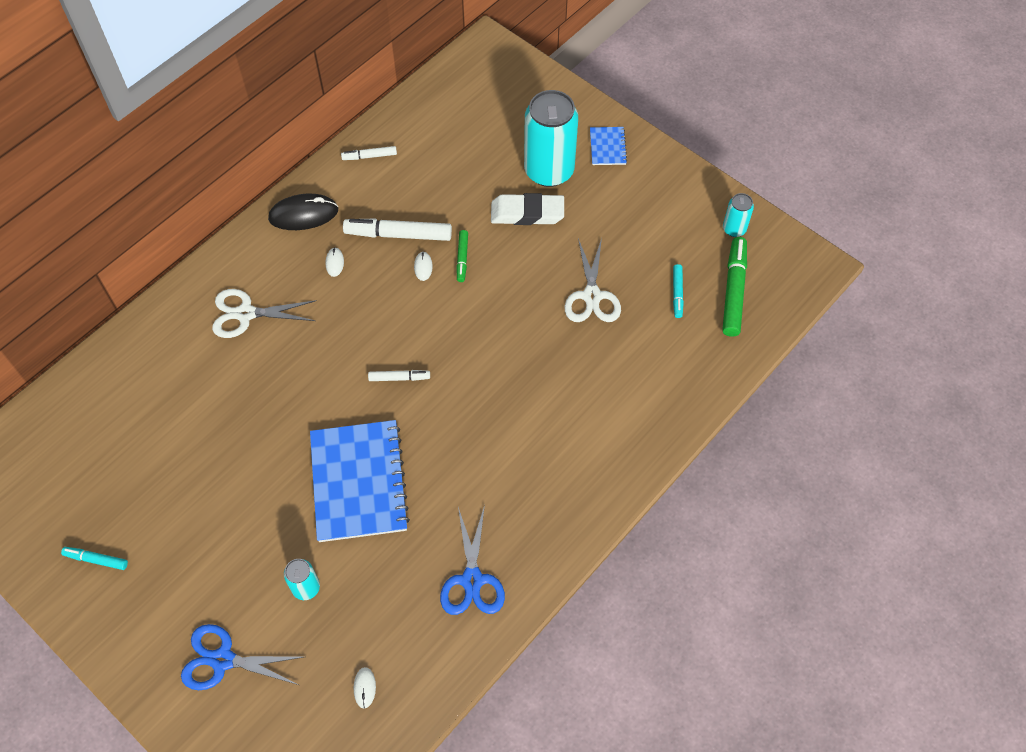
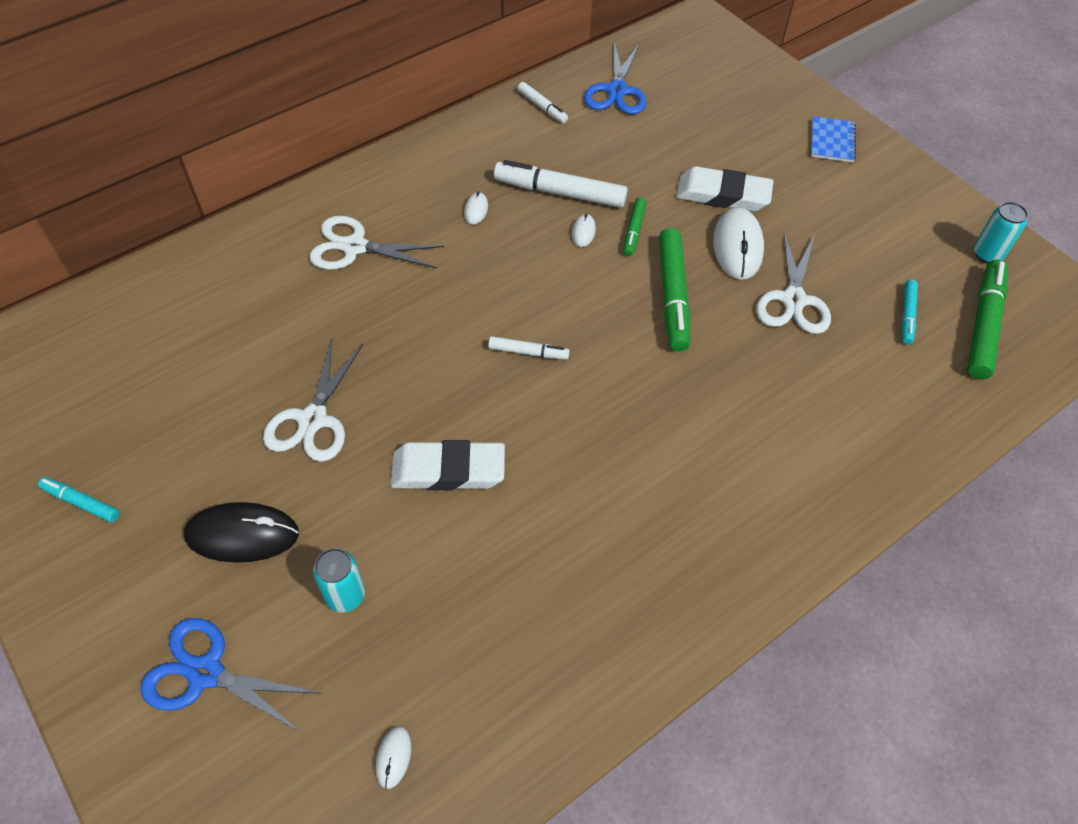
camera: 10 degrees right, 5 degrees down
black mouse [268,194,338,230] -> black mouse moved to [184,502,299,563]
blue notebook [310,420,410,542] -> white eraser [390,440,505,490]
white marker [341,146,397,160] -> white marker turned 135 degrees counterclockwise [518,82,568,123]
blue scissors [440,505,505,615] -> blue scissors moved to [584,42,647,114]
turquoise can [524,90,578,187] -> none
none -> white scissors [263,340,363,462]
none -> green marker [659,228,690,352]
none -> white mouse [713,207,764,280]

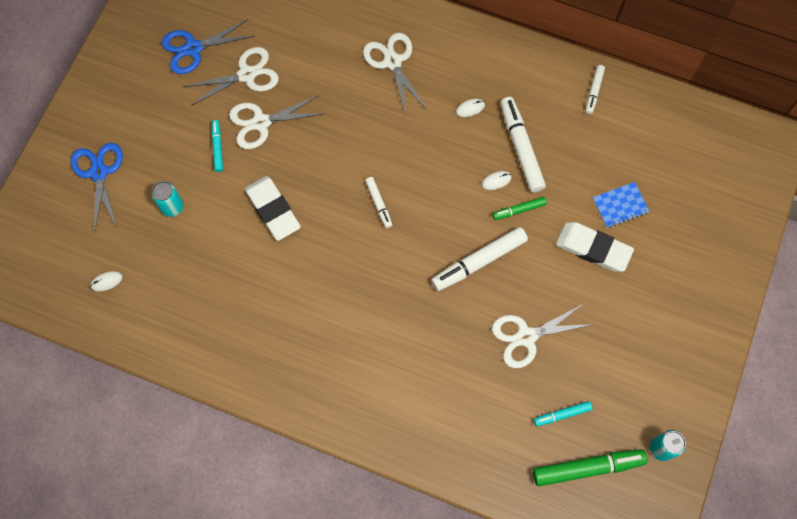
camera: 60 degrees right, 15 degrees up
turquoise marker [38,477,120,522] -> turquoise marker moved to [211,120,223,172]
black mouse [184,502,299,563] -> none
blue scissors [584,42,647,114] -> blue scissors moved to [162,19,255,74]
green marker [659,228,690,352] -> white marker [431,227,528,291]
white eraser [676,166,773,211] -> white eraser turned 45 degrees counterclockwise [556,222,634,272]
white mouse [713,207,764,280] -> none
blue notebook [811,116,856,162] -> blue notebook moved to [593,182,650,228]
none -> white scissors [184,47,279,106]

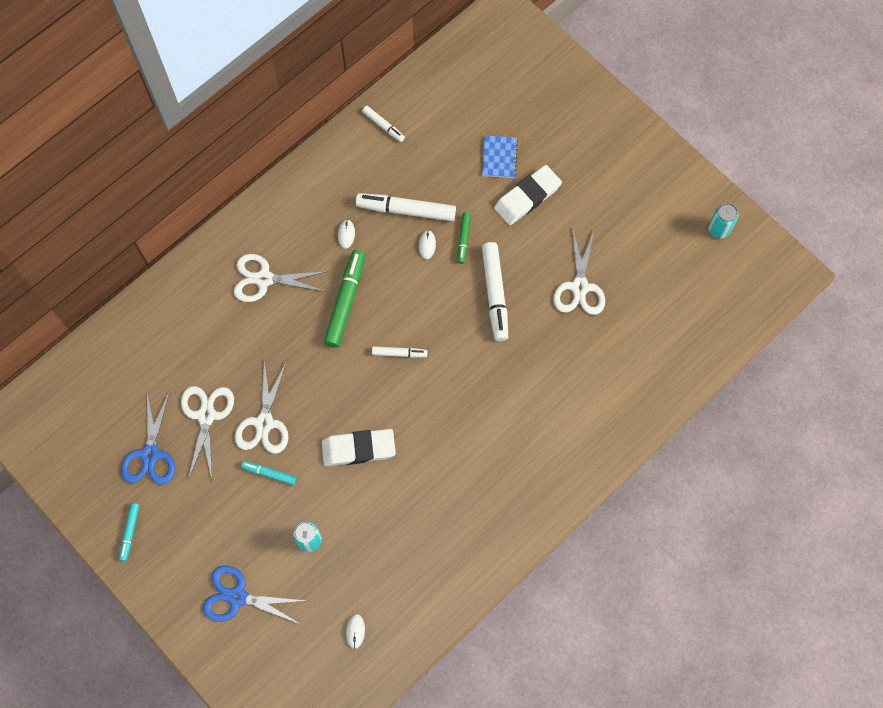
camera: 65 degrees left, 0 degrees up
green marker [533,449,647,486] -> green marker moved to [324,250,365,348]
turquoise marker [534,401,592,426] -> turquoise marker moved to [119,503,140,561]

